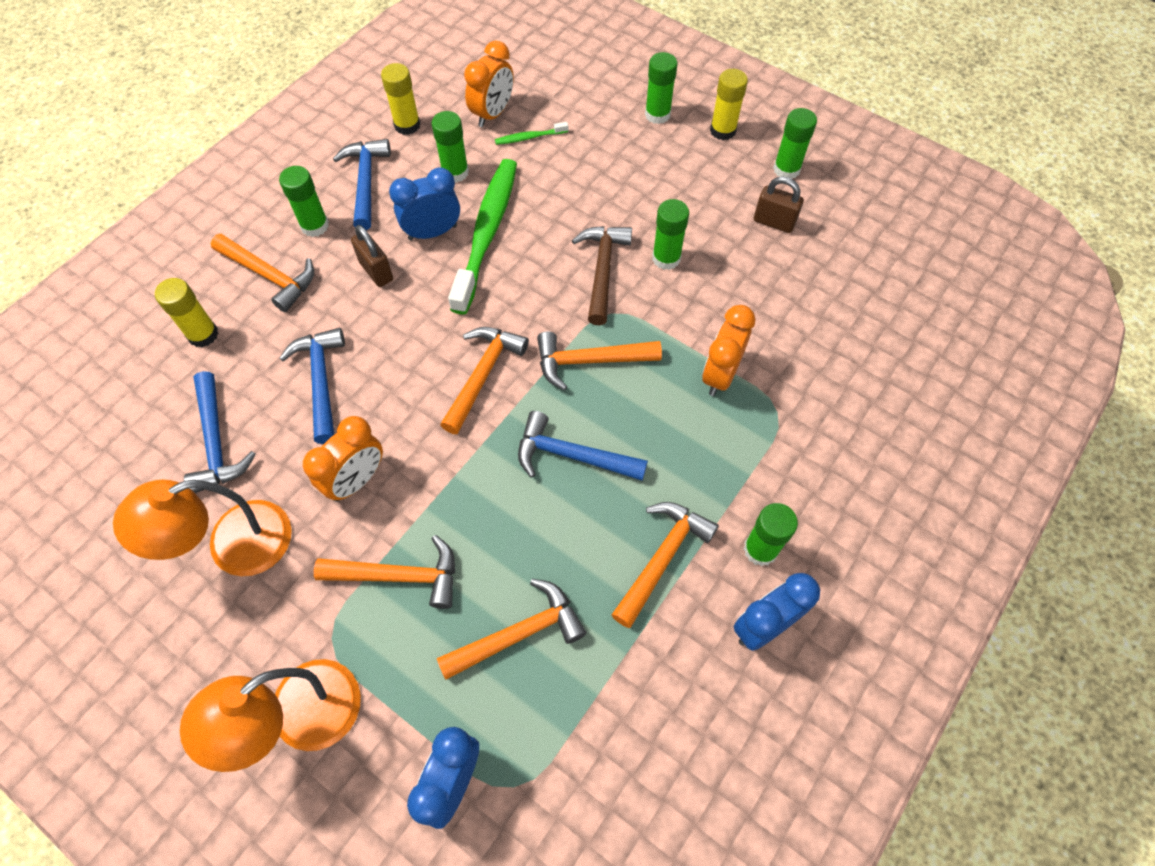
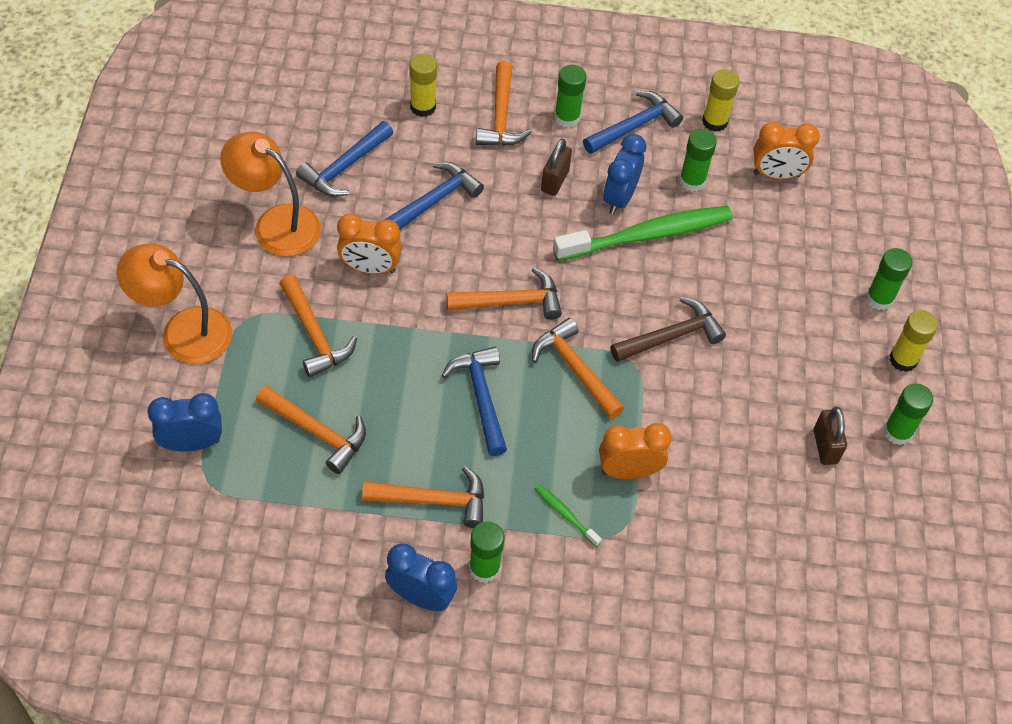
camera: 55 degrees right, 5 degrees down
blue clock [389,167,460,241] -> blue clock turned 105 degrees counterclockwise [603,134,647,215]
green toothbrush [495,122,568,145] -> green toothbrush moved to [535,484,602,547]
green glue stick [652,199,689,270] -> none

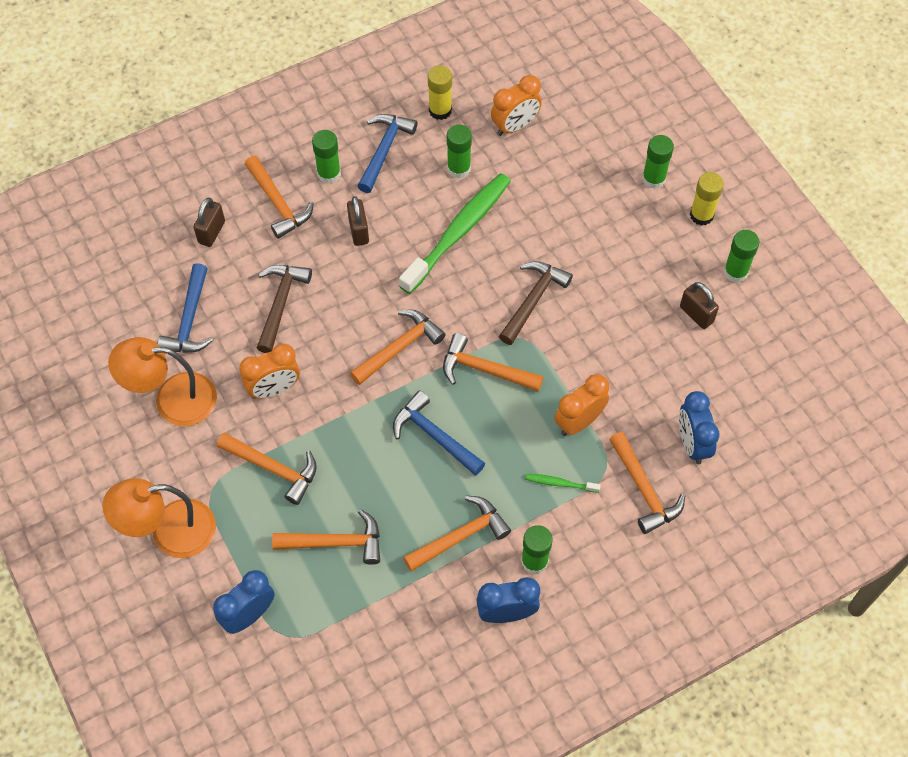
camera: 30 degrees left, 5 degrees up
blue hammer [384,162,484,229] -> brown hammer [257,265,312,353]
yellow glue stick [410,53,437,117] -> brown padlock [194,198,225,247]
blue clock [603,134,647,215] -> blue clock moved to [679,391,719,464]
none -> orange hammer [609,432,685,534]

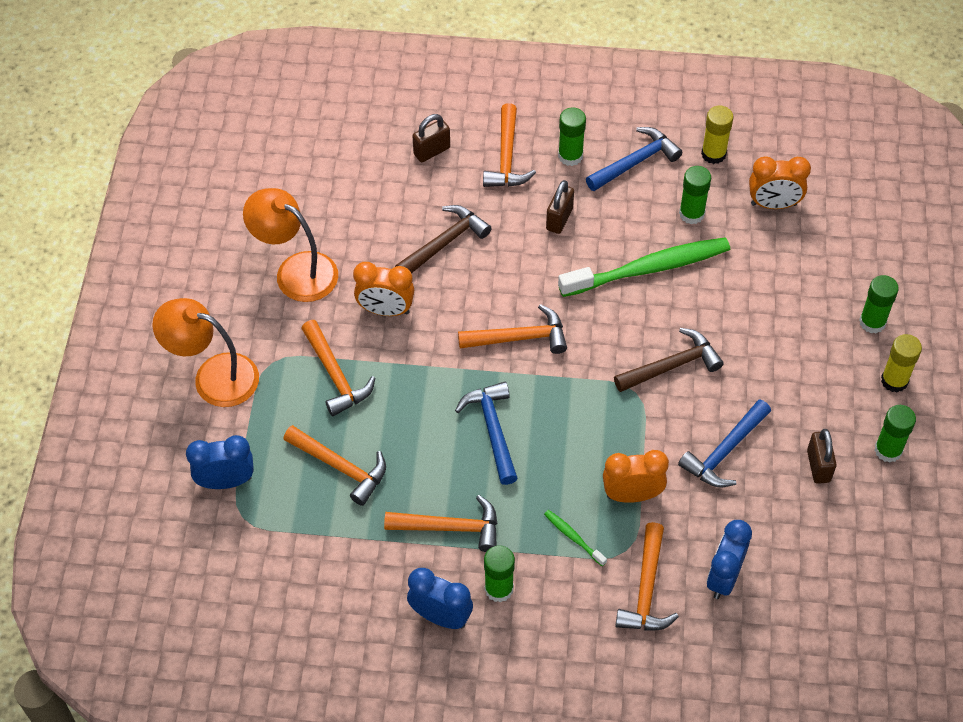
camera: 35 degrees right, 5 degrees down
blue hammer [158,263,213,353] -> blue hammer moved to [678,399,771,487]
orange hammer [443,333,543,392] -> none

